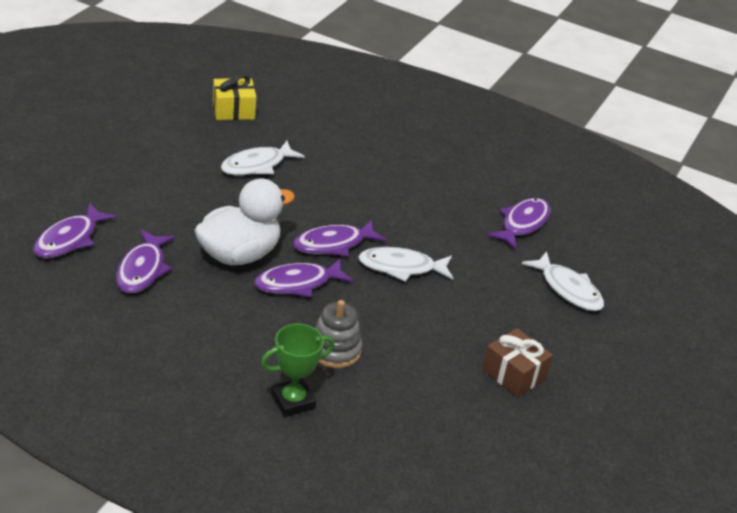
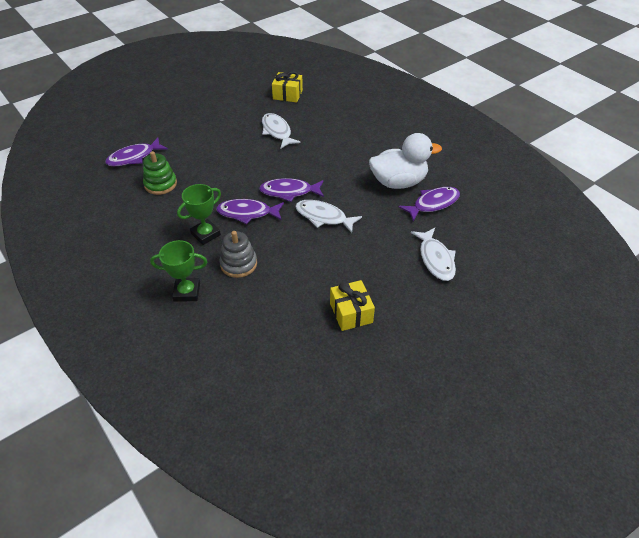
camera: 30 degrees right, 10 degrees up
purple fish [116,230,175,293] -> green stacking toy [143,151,177,195]
white duck [195,178,295,265] -> white duck moved to [369,133,442,189]
white fish [221,141,305,175] -> white fish turned 75 degrees clockwise [262,113,301,148]
brown gift [482,328,553,397] -> yellow gift [330,280,375,331]
none -> green trophy [177,184,221,245]

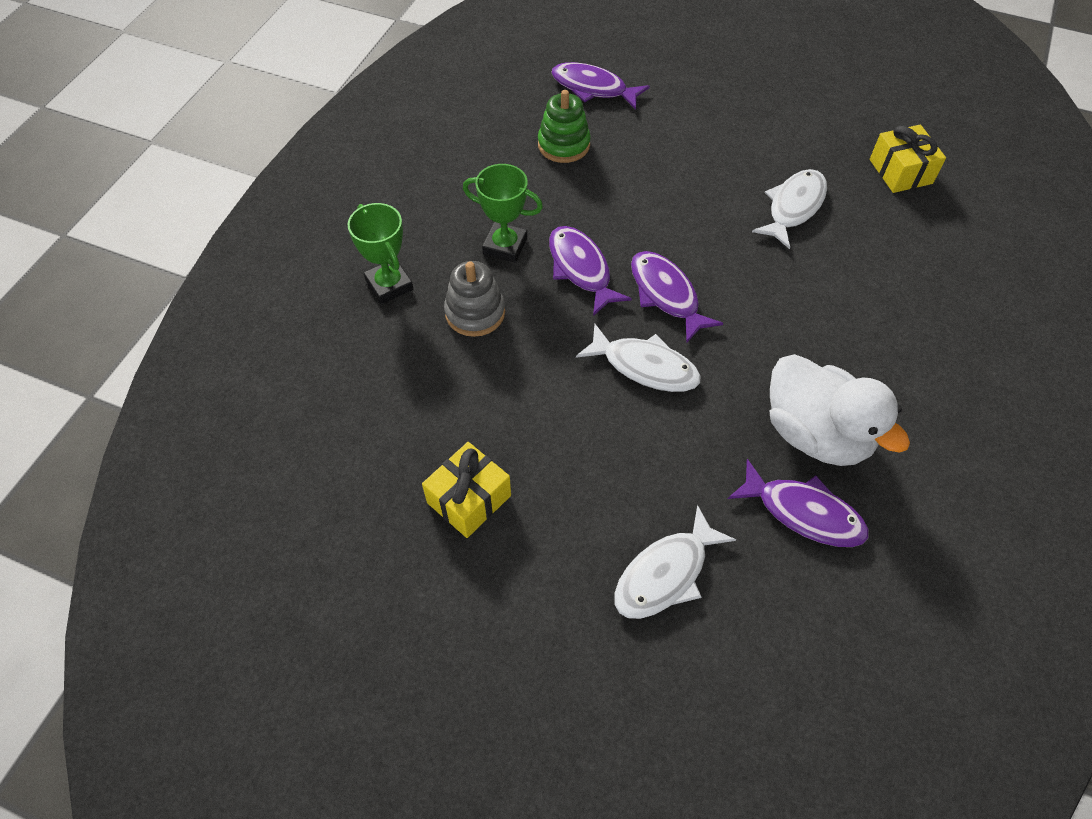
camera: 60 degrees right, 10 degrees up
white fish [295,200,362,233] -> white fish turned 120 degrees clockwise [576,324,701,392]

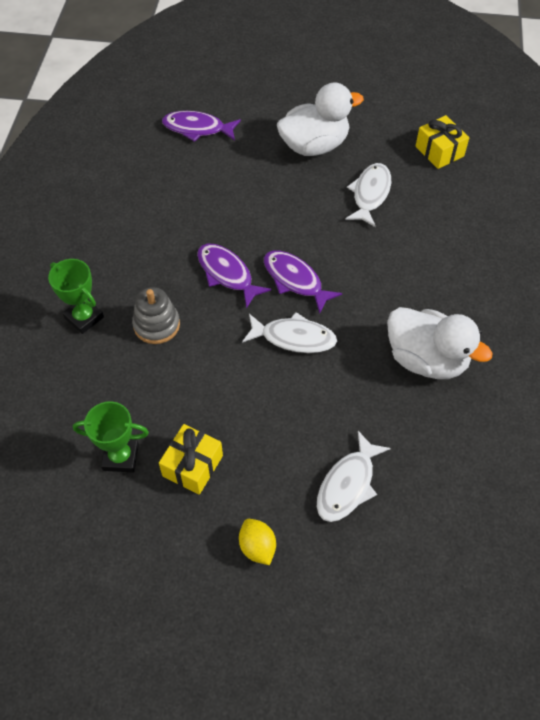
camera: 15 degrees left, 0 degrees up
green trophy [463,164,543,263] -> green trophy moved to [73,401,149,473]
green stacking toy [538,90,591,163] -> none
purple fish [728,459,869,547] -> none
none -> yellow lemon [239,519,276,565]
none -> white duck [277,82,364,156]

